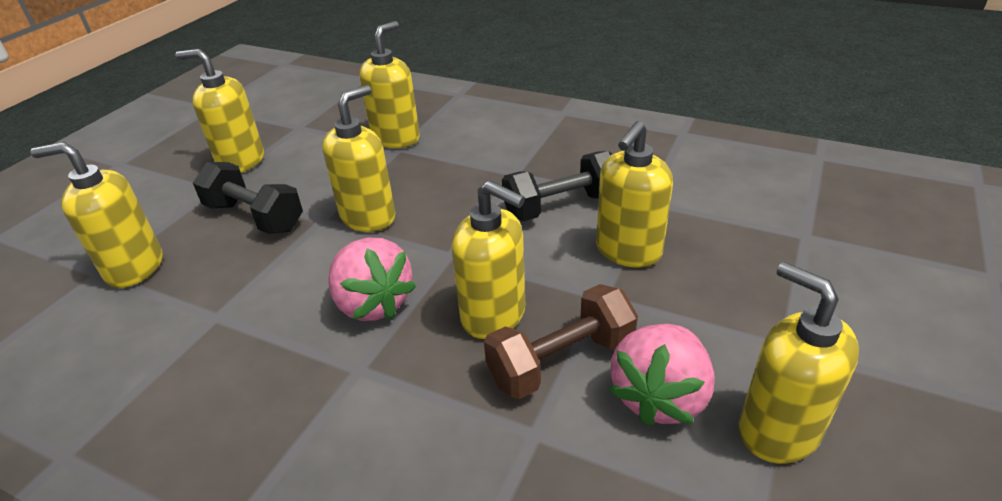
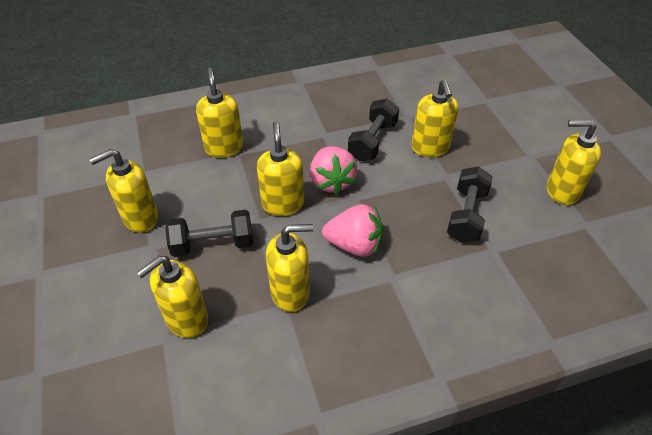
camera: 45 degrees left, 10 degrees up
yellow soap dispenser [452,181,525,339] -> yellow soap dispenser moved to [266,224,313,312]
brown dumbbell [484,284,638,399] -> black dumbbell [447,166,493,243]
pink strawberry [609,324,715,426] -> pink strawberry moved to [310,146,357,195]

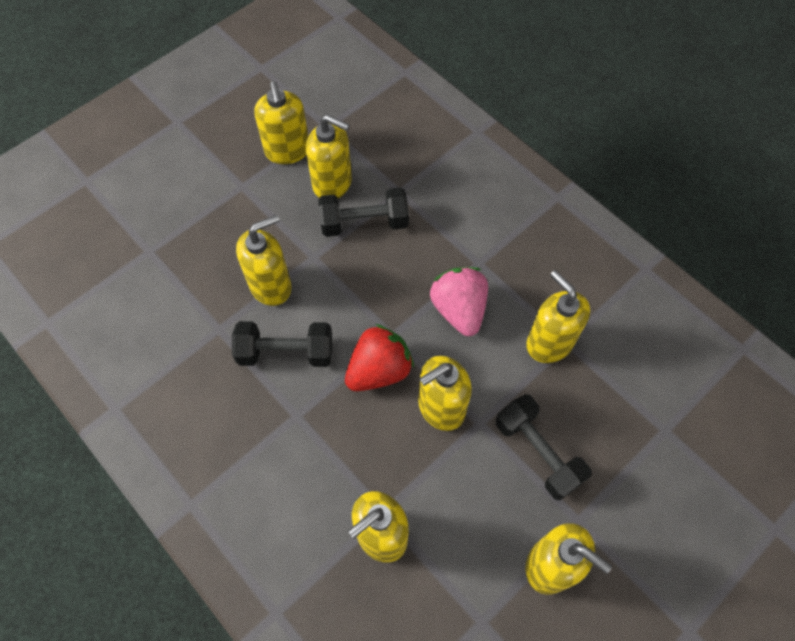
camera: 115 degrees left, 15 degrees up
yellow soap dispenser [137,256,208,338] -> yellow soap dispenser moved to [306,114,352,198]
pink strawberry [310,146,357,195] -> red strawberry [345,324,414,391]

